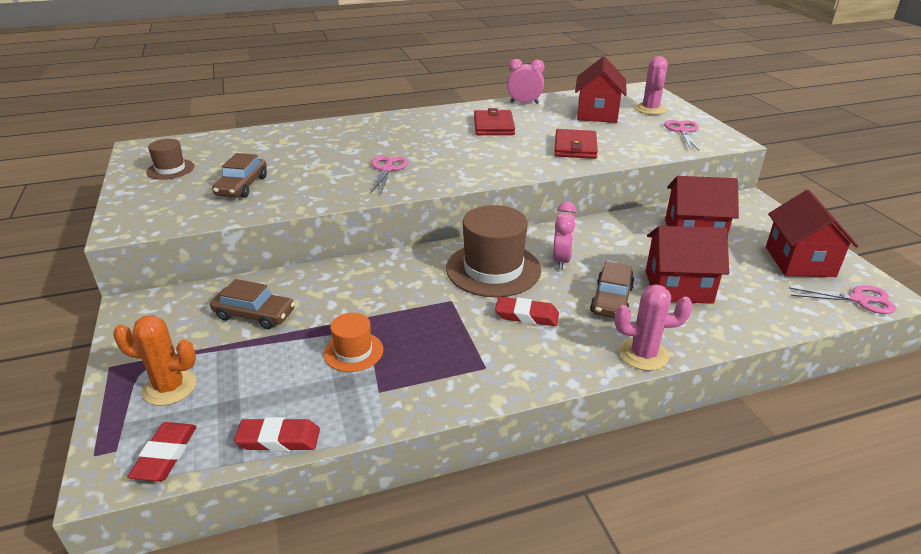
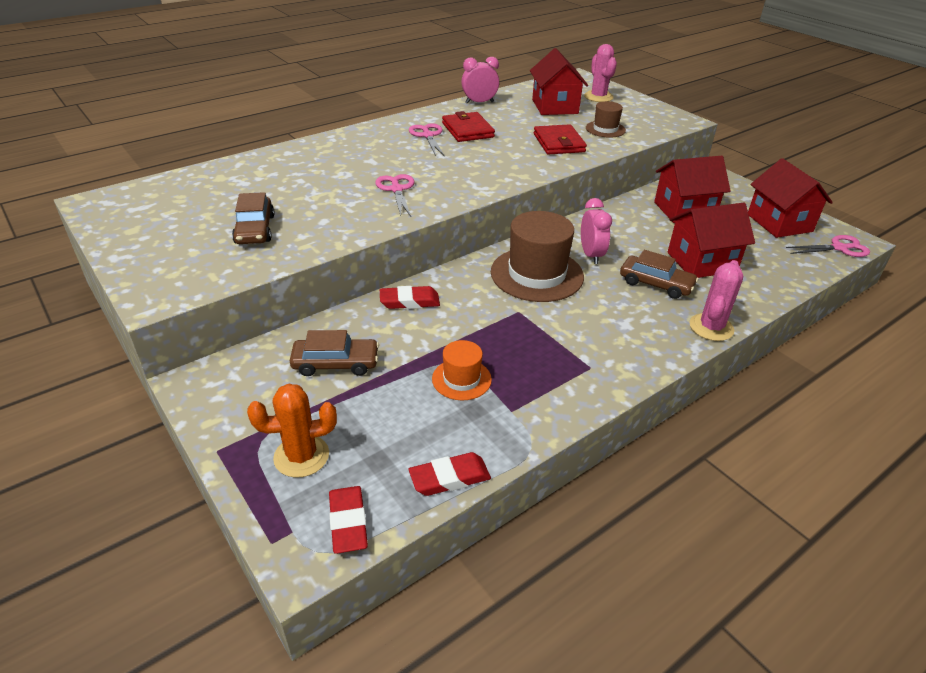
camera: 20 degrees left, 5 degrees up
brown hat [146,139,194,180] -> brown hat moved to [586,101,626,138]
red eraser [495,297,559,326] -> red eraser moved to [380,286,440,309]
brown car [590,261,635,318] -> brown car turned 60 degrees counterclockwise [620,250,698,299]
pink cactus [614,284,693,371] -> pink cactus turned 45 degrees counterclockwise [689,260,743,341]
pink scissors [664,120,699,151] -> pink scissors moved to [409,123,444,156]

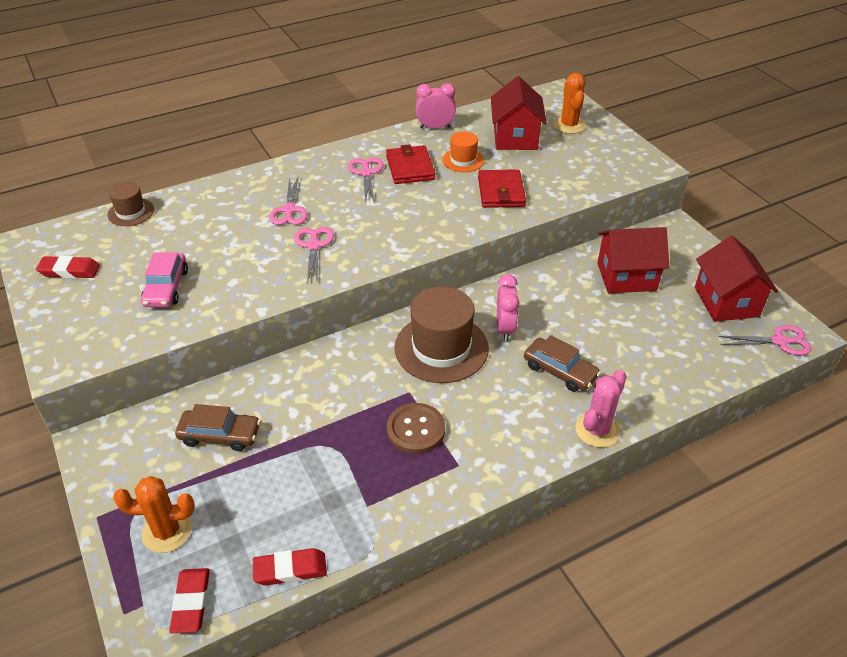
camera: 10 degrees right, 5 degrees up
brown car [232,192,275,244] -> pink car [141,252,188,307]
red eraser [380,286,440,309] -> red eraser moved to [36,256,100,279]
orange hat [432,340,492,401] -> orange hat moved to [442,131,484,172]
pink cactus [584,44,617,102] -> orange cactus [553,73,586,134]
brown hat [586,101,626,138] -> brown hat moved to [107,182,154,226]
red house [667,203,755,278] -> none
none -> pink scissors [269,177,308,225]
none -> brown button [387,403,445,454]

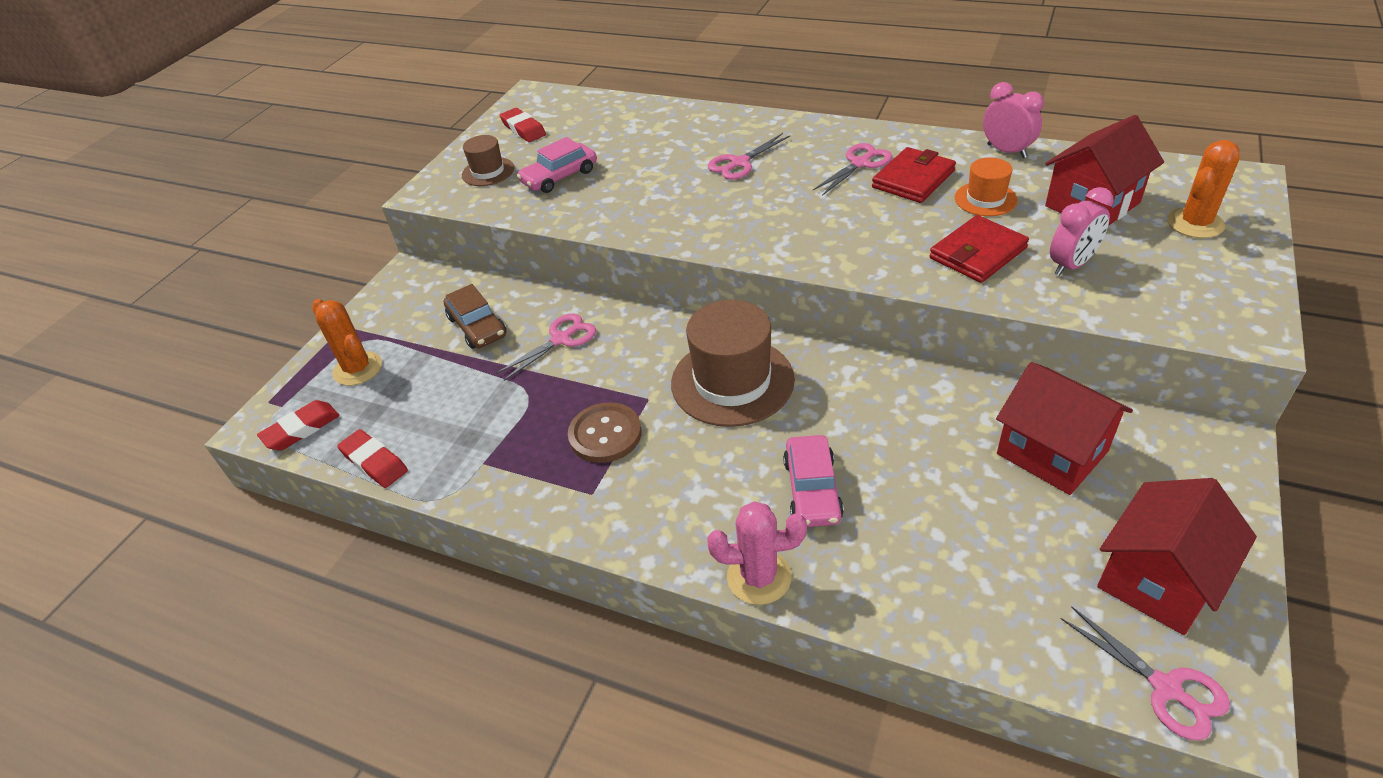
camera: 55 degrees right, 0 degrees up
brown hat [107,182,154,226] -> brown hat moved to [462,135,514,186]
pink scissors [294,227,334,284] -> pink scissors moved to [496,313,596,381]
pink clock [497,274,519,341] -> pink clock moved to [1050,187,1114,276]
brown car [524,335,600,392] -> pink car [783,435,844,527]

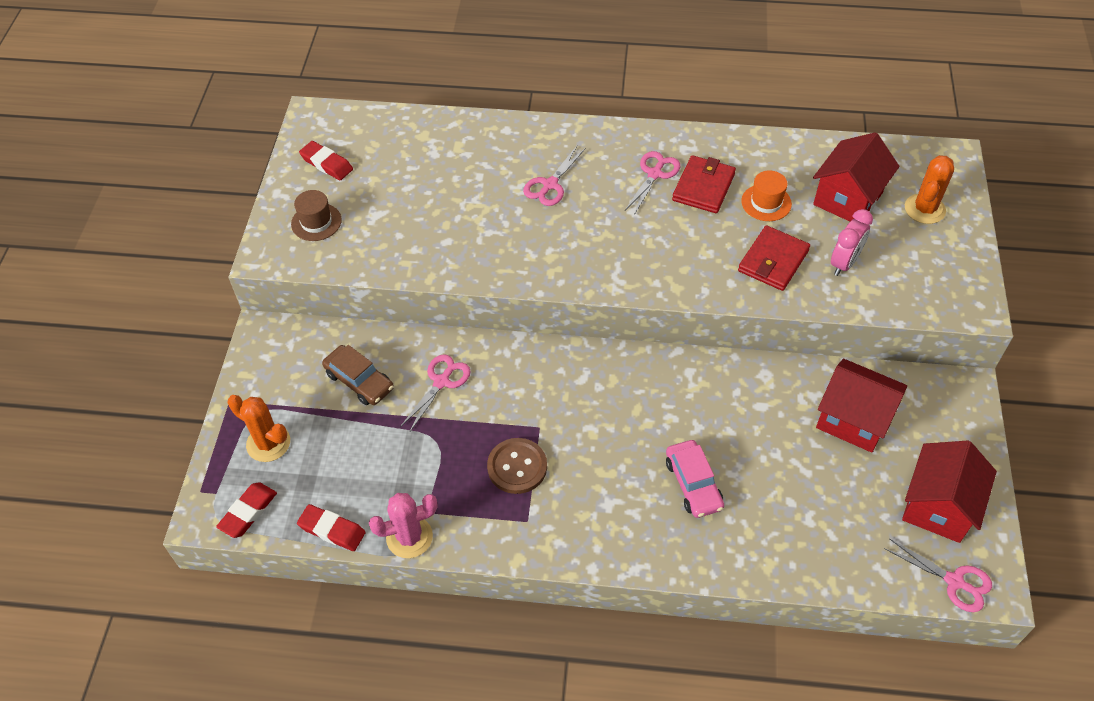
camera: 20 degrees left, 10 degrees up
pink car [517,137,597,193] -> none
brown hat [671,300,795,427] -> none
pink cactus [707,501,807,605] -> pink cactus moved to [369,493,437,558]
pink clock [983,82,1044,158] -> none

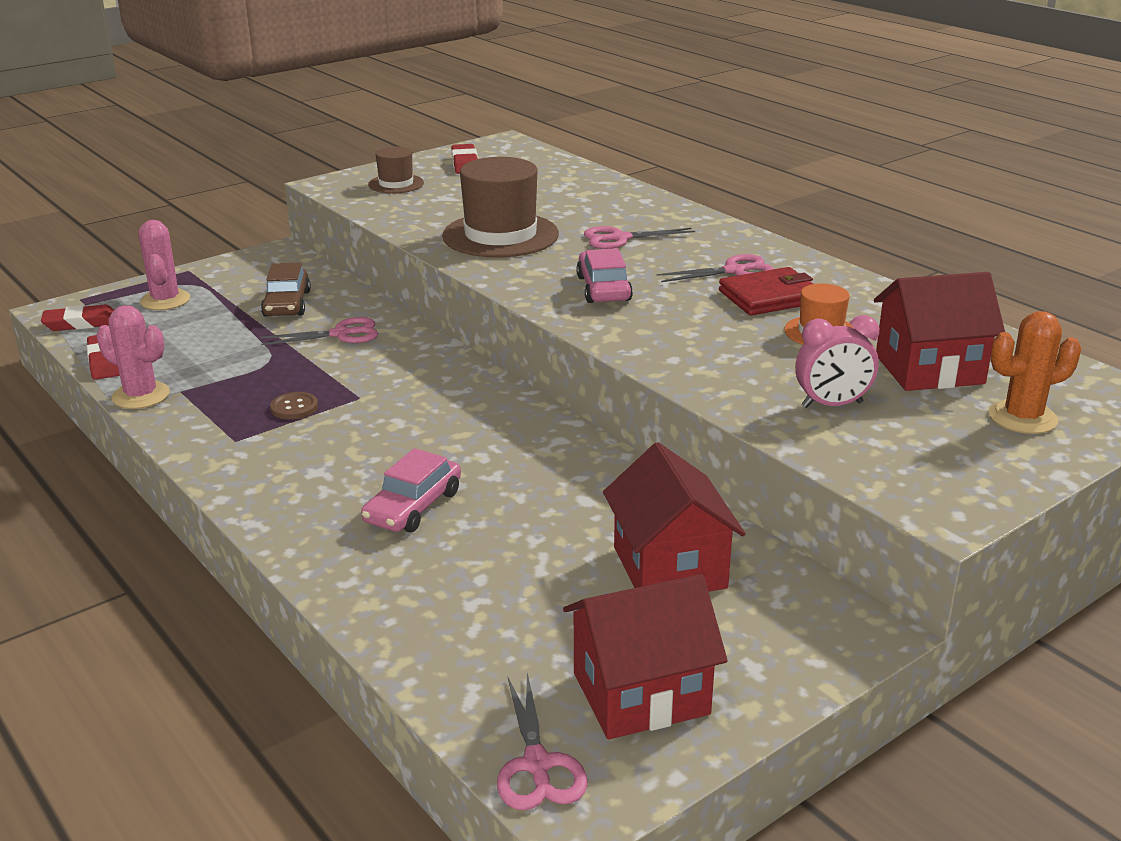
camera: 45 degrees right, 25 degrees down
orange cactus [228,395,290,462] -> pink cactus [138,220,191,310]
brown button [487,438,547,494] -> brown button [270,392,318,420], size x0.61
red wallet [738,225,810,291] -> none
none -> brown hat [442,157,559,257]
none -> pink car [576,248,633,303]

